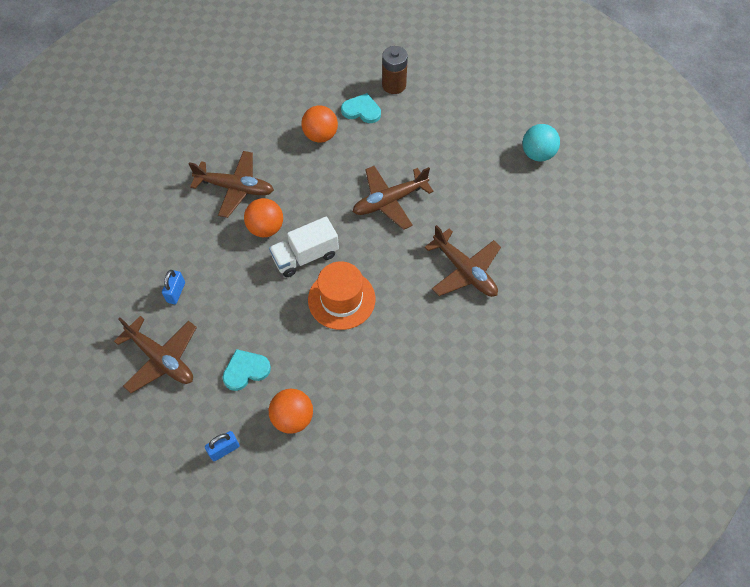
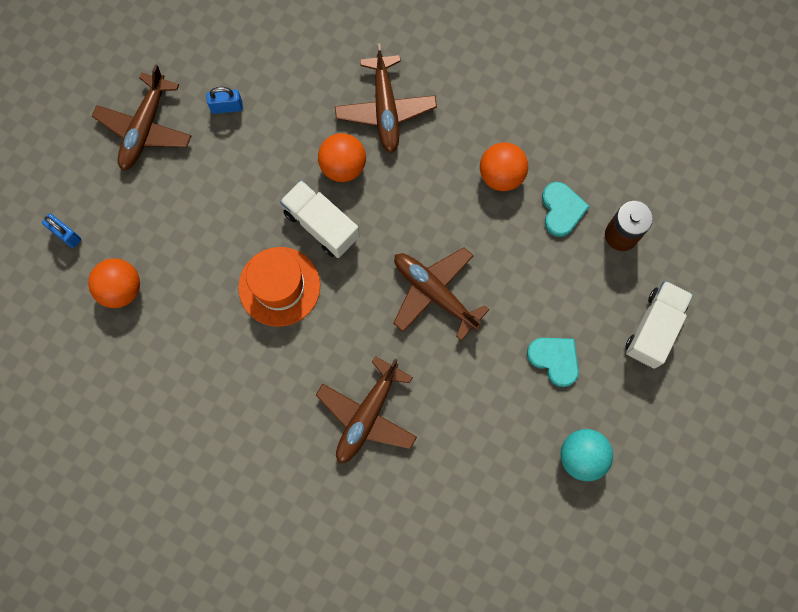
camera: 70 degrees right, 15 degrees up
turquoise heart [222,349,271,391] -> turquoise heart moved to [527,338,579,387]
none -> white truck [626,281,693,369]

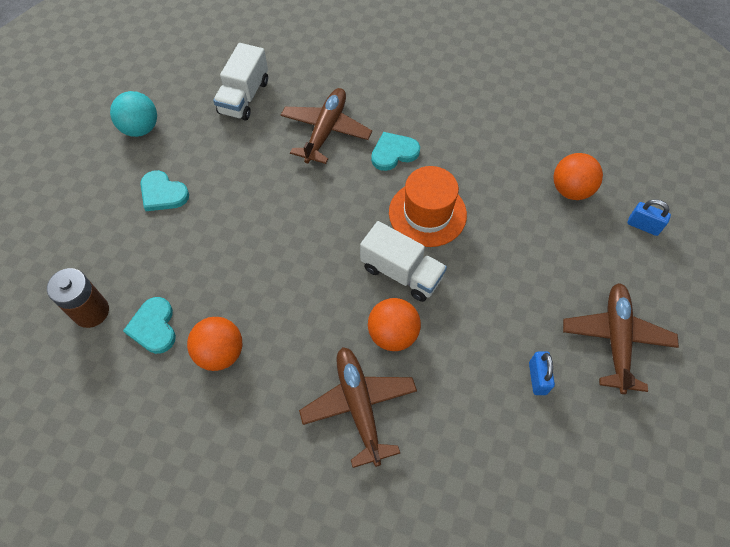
camera: 170 degrees right, 15 degrees down
blue padlock [206,87,243,114] -> blue padlock turned 75 degrees counterclockwise [529,351,555,395]
brown plane [393,247,490,340] -> none
white truck [626,281,693,369] -> white truck moved to [213,43,268,121]
none -> turquoise heart [371,132,420,171]

